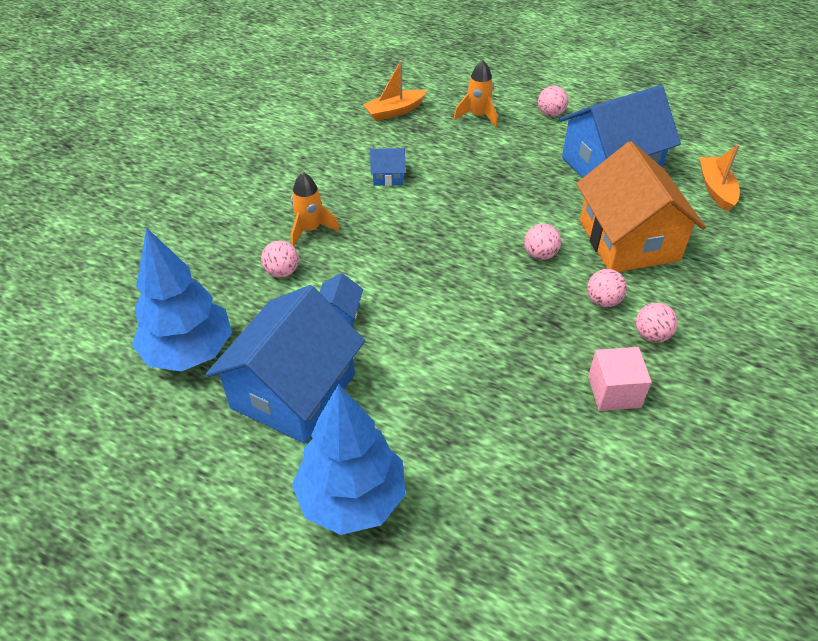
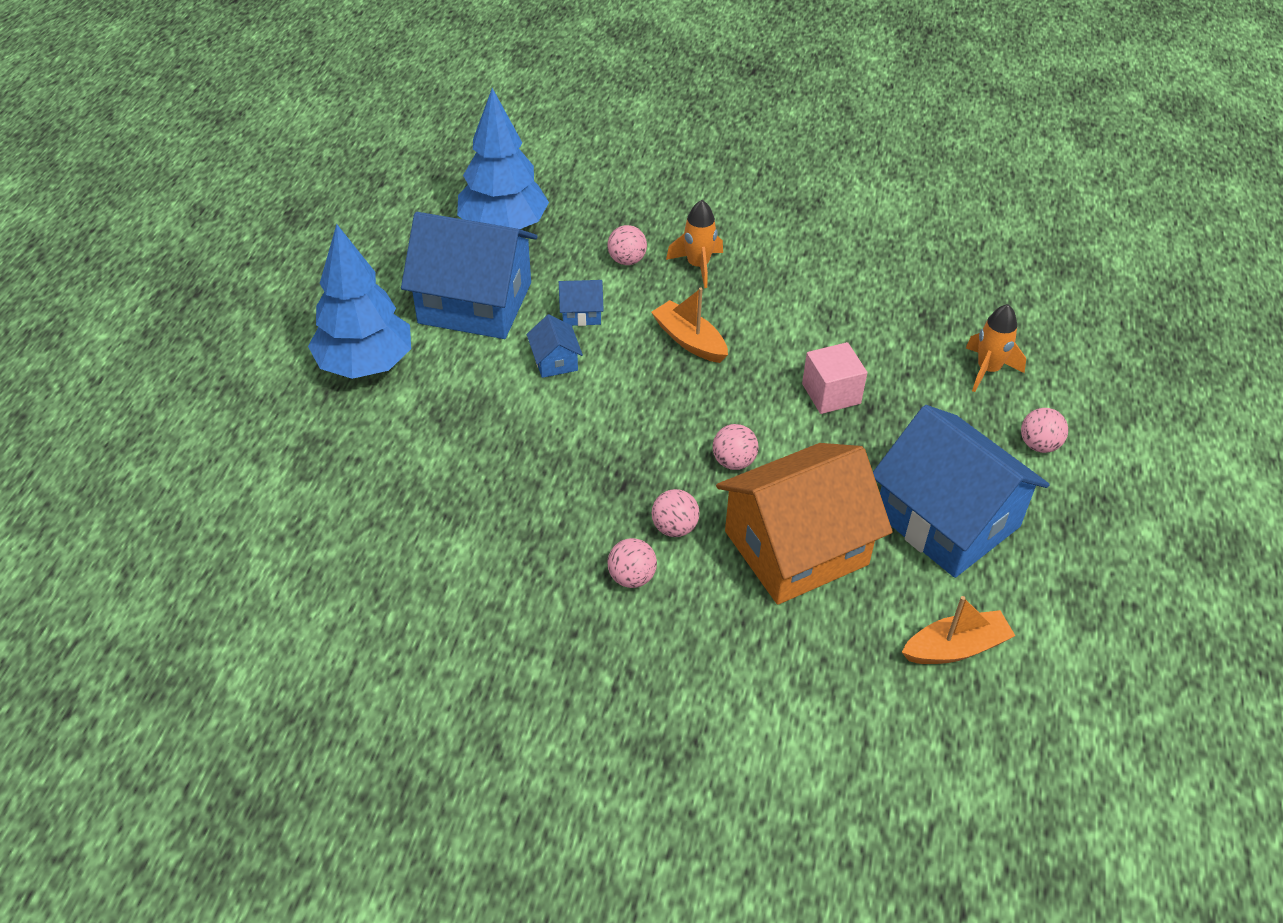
camera: 75 degrees right, 0 degrees up
orange boat [363,60,426,121] -> orange boat moved to [651,288,728,363]
blue house [370,148,406,186] -> blue house moved to [527,314,583,378]
pink cube [588,347,652,411] -> pink cube moved to [802,342,867,414]

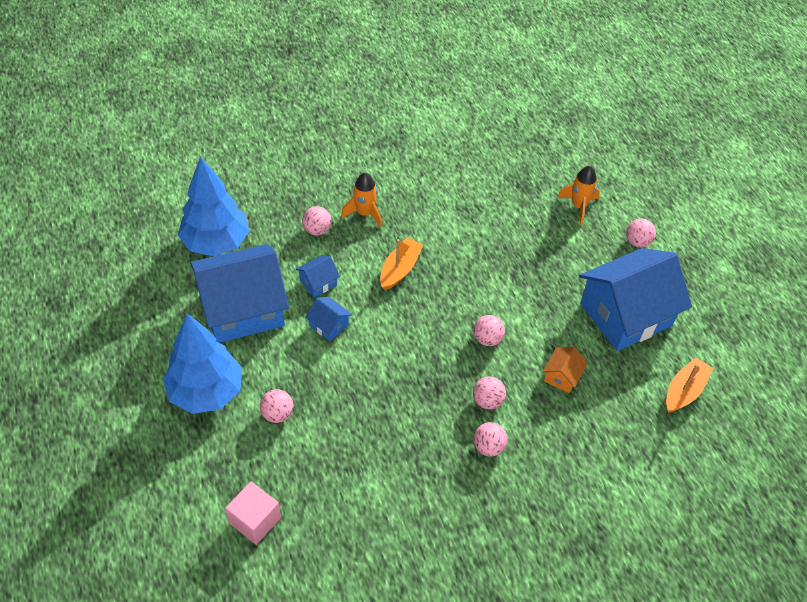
camera: 35 degrees left, 5 degrees up
orange boat [651,288,728,363] -> orange boat turned 105 degrees clockwise [380,237,423,290]
orange house [716,443,893,605] -> orange house [542,347,588,393], size x0.41
pink cube [802,342,867,414] -> pink cube moved to [225,481,281,545]
blue house [873,405,1050,578] -> blue house turned 45 degrees counterclockwise [579,248,692,351]
none -> pink ball [260,389,294,423]

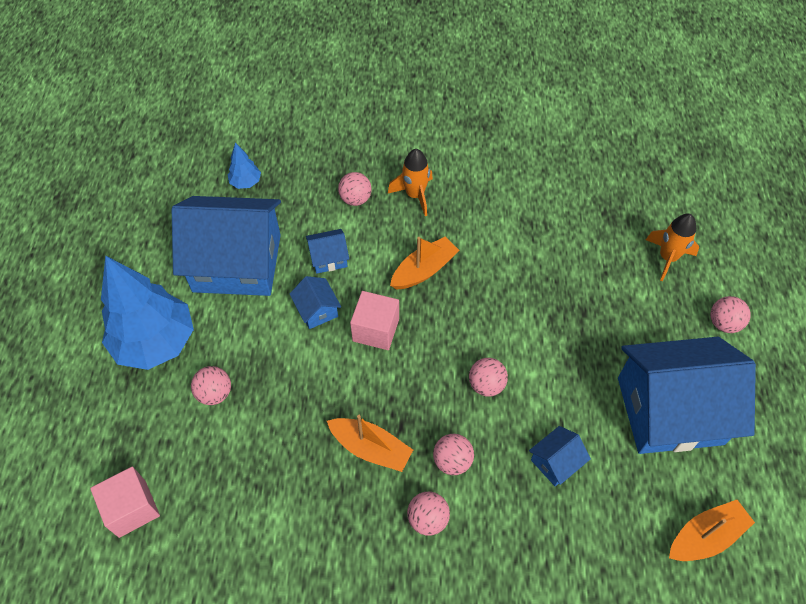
camera: 25 degrees right, 5 degrees up
blue tree [178,156,250,256] -> blue tree [228,143,261,189], size x0.43
orange house [542,347,588,393] -> blue house [529,426,591,486]
none -> orange boat [327,415,413,472]
none -> pink cube [350,291,399,350]

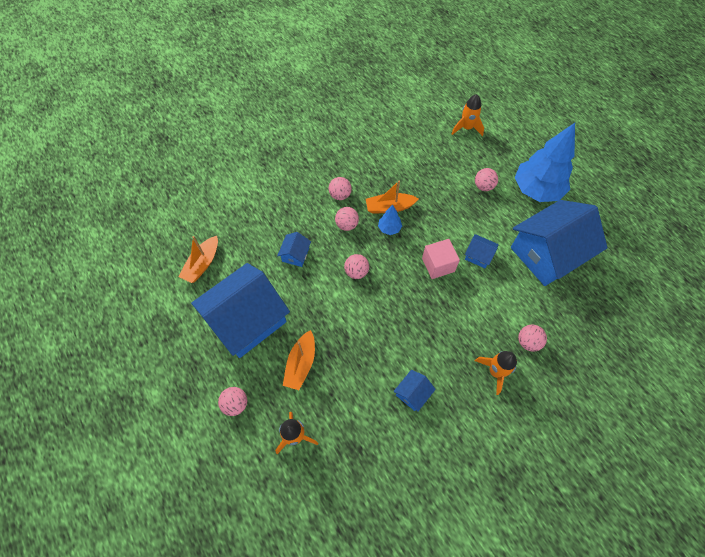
camera: 145 degrees right, 5 degrees up
pink cube [90,467,160,538] -> orange rocket [452,94,484,136]
blue tree [228,143,261,189] -> blue tree moved to [378,205,402,235]
blue house [306,229,349,274] -> blue house moved to [394,370,436,412]
orange boat [390,237,460,289] -> orange boat moved to [283,330,315,390]

